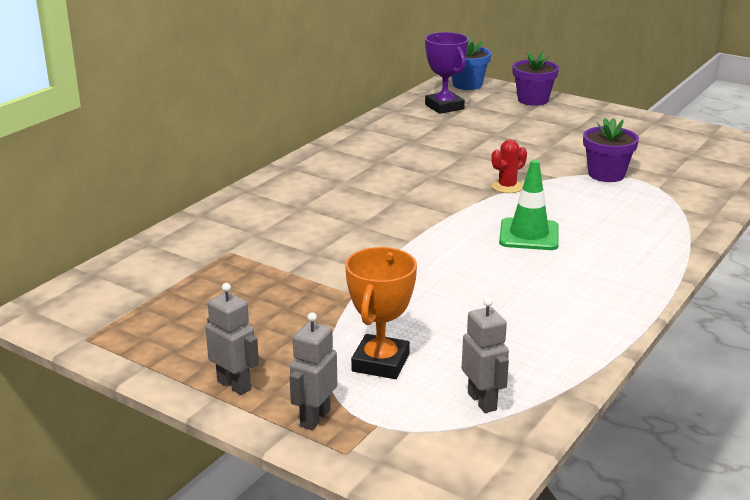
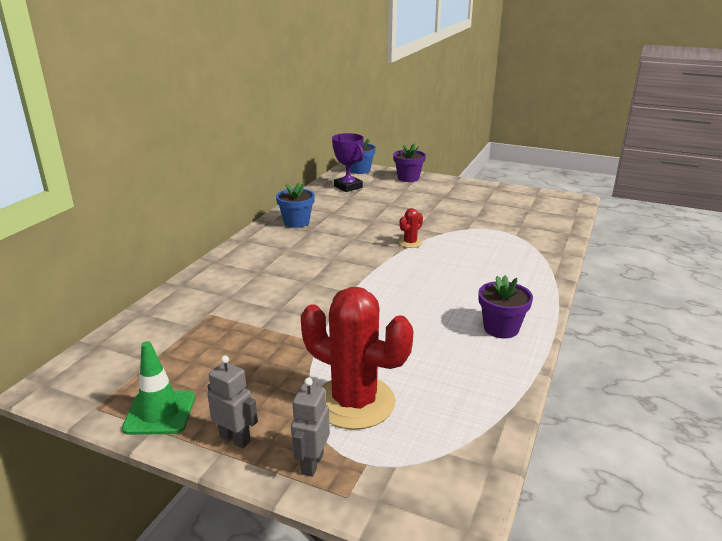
camera: 10 degrees left, 0 degrees up
orange trophy [345,247,417,379] -> red cactus [301,287,413,430]
grey robot [462,297,509,413] -> none
green traffic cone [499,160,559,250] -> green traffic cone moved to [122,341,195,435]
purple flower pot [583,118,639,182] -> purple flower pot moved to [478,275,533,338]
none -> blue flower pot [276,182,315,228]

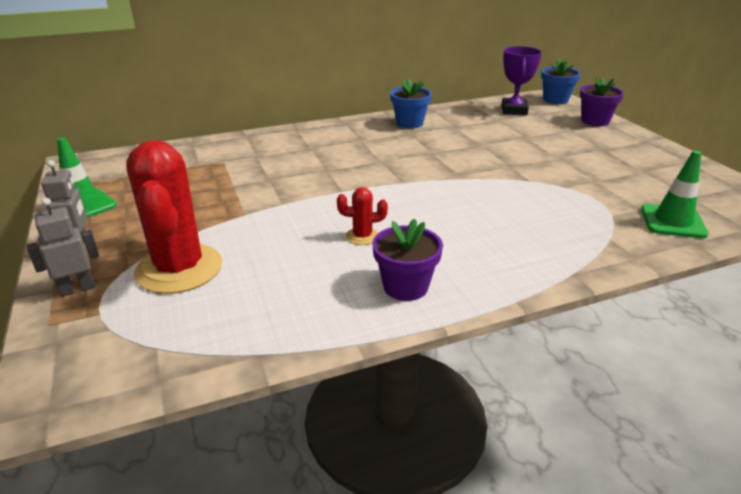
camera: 45 degrees right, 5 degrees up
red cactus [399,208,423,248] -> red cactus moved to [337,187,388,245]
none -> green traffic cone [641,151,709,238]

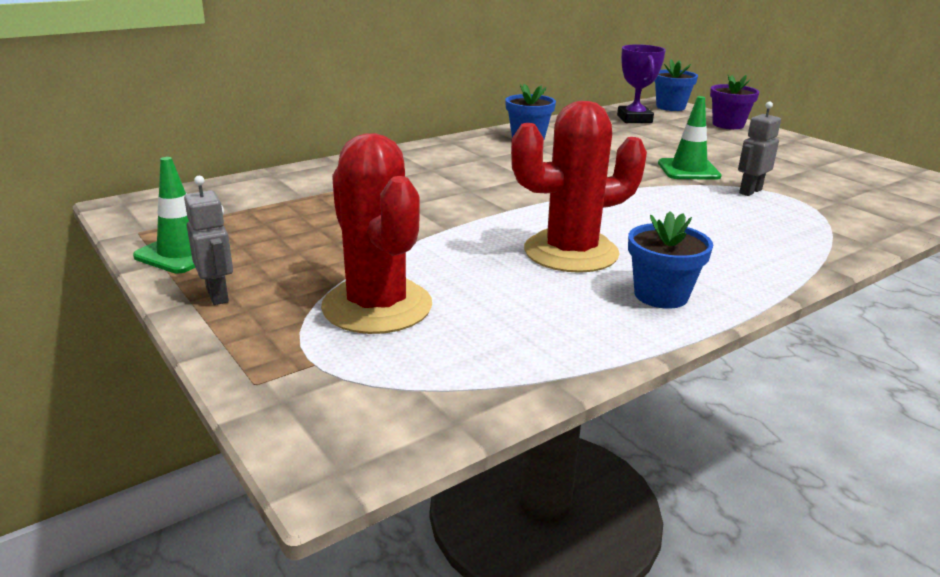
camera: 15 degrees left, 5 degrees down
grey robot [27,198,99,297] -> grey robot moved to [738,102,781,196]
red cactus [337,187,388,245] -> red cactus [511,101,647,273], size x2.29
purple flower pot [372,219,443,301] -> blue flower pot [628,211,713,309]
green traffic cone [641,151,709,238] -> green traffic cone moved to [658,96,722,180]

